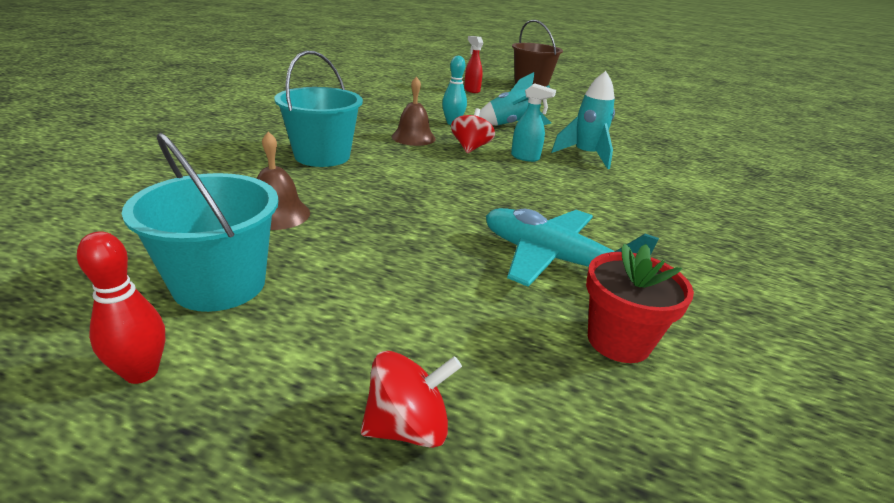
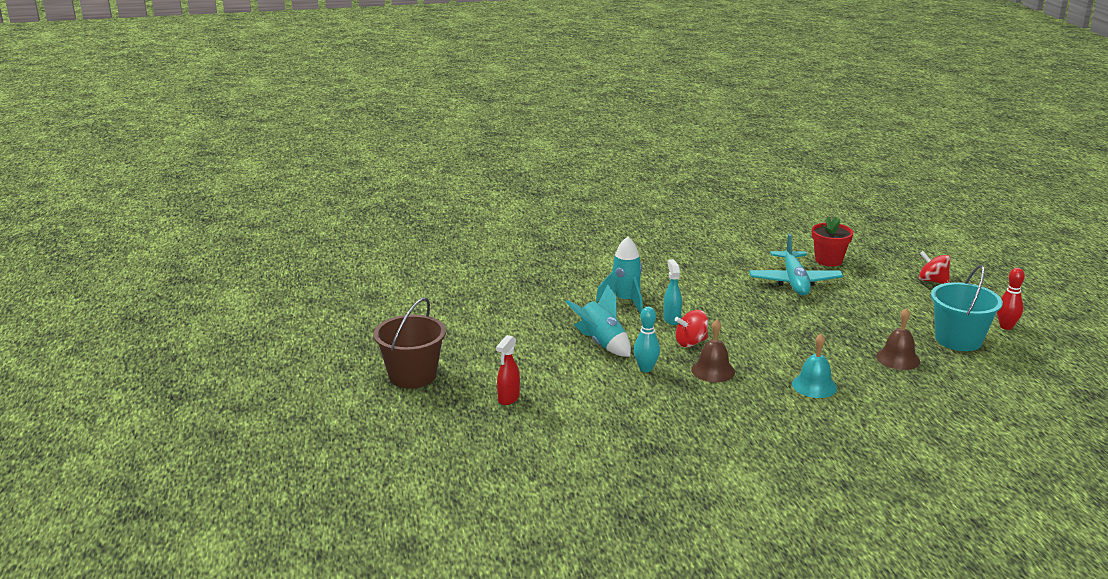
camera: 120 degrees left, 5 degrees down
turquoise bucket [274,51,363,167] -> turquoise bell [792,334,837,398]

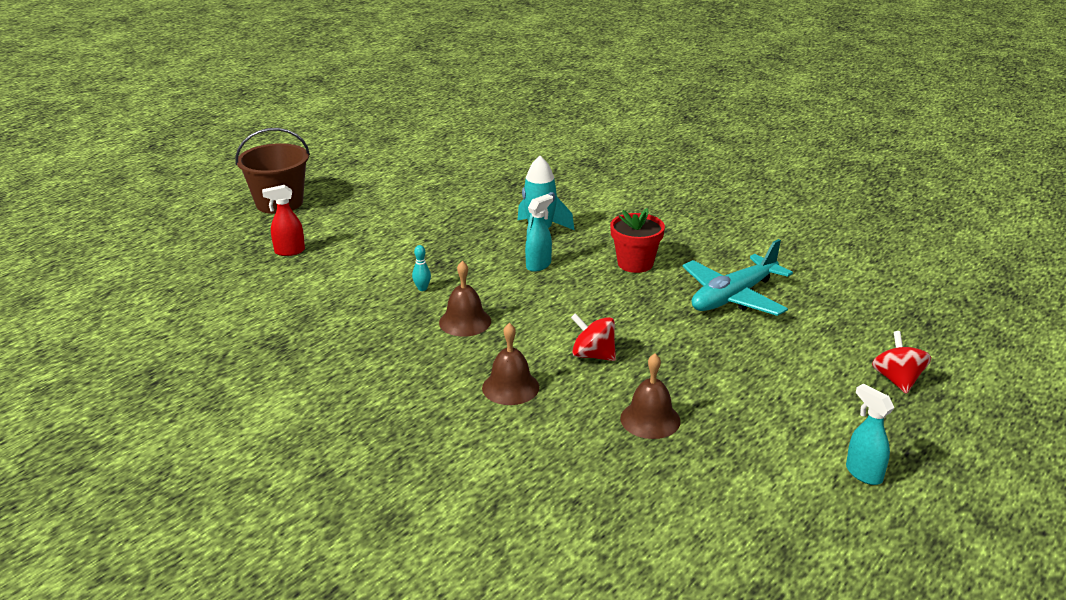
camera: 50 degrees right, 5 degrees up
turquoise rocket [565,284,631,357] -> none
turquoise bowling pin [634,307,660,372] -> turquoise bowling pin [412,245,431,291], size x0.62
red spinning top [675,310,708,347] -> red spinning top moved to [571,313,616,361]
turquoise bell [792,334,837,398] -> brown bell [482,323,539,405]
red flower pot [812,216,854,266] -> red flower pot moved to [610,208,665,273]
turquoise bucket [931,265,1003,351] -> none
red bowling pin [997,268,1025,330] -> turquoise spray bottle [846,384,894,485]

